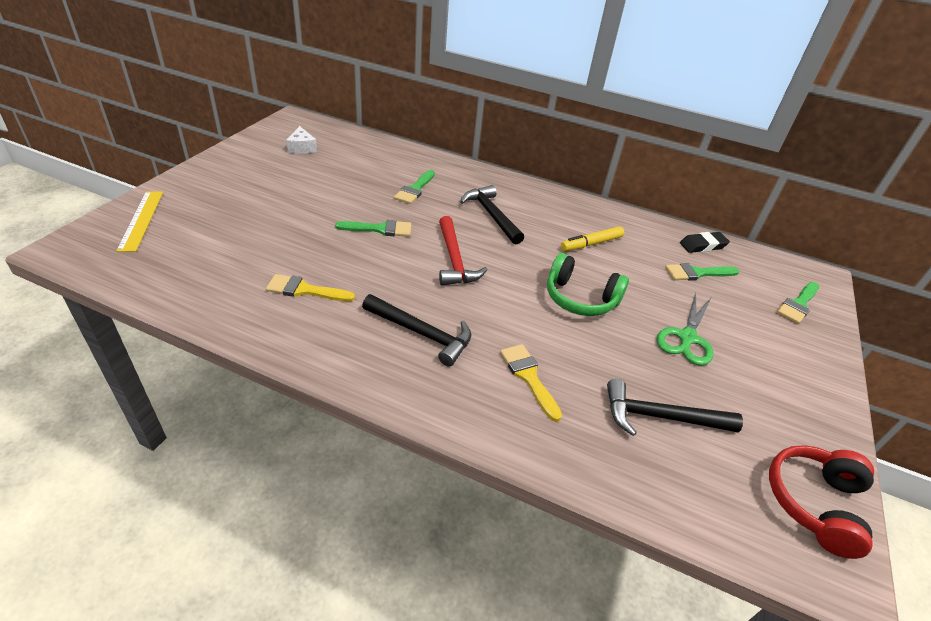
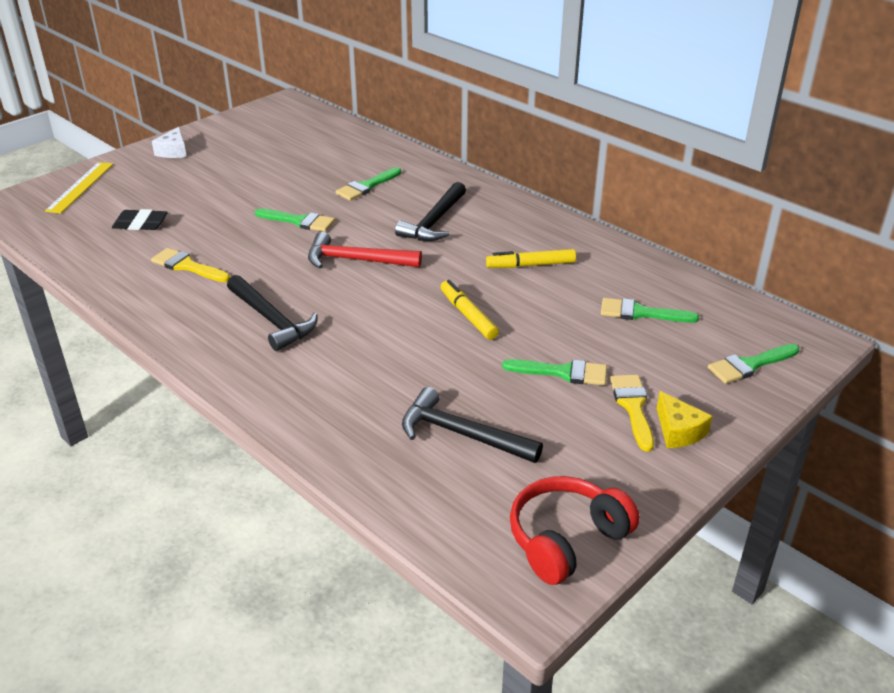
camera: 25 degrees right, 5 degrees down
white cheese [286,126,317,154] -> white cheese moved to [152,127,187,158]
red hammer [439,216,488,285] -> red hammer turned 90 degrees clockwise [308,232,422,268]
black hammer [460,185,524,245] -> black hammer turned 150 degrees counterclockwise [395,182,466,241]
yellow brush [500,344,562,422] -> yellow brush moved to [610,375,654,451]
green headphones [547,253,629,316] -> yellow marker [441,280,499,340]
green scissors [657,293,713,366] -> green brush [502,359,607,385]
black eraser [680,232,730,253] -> black eraser moved to [112,209,168,230]
none -> yellow cheese [657,391,712,448]

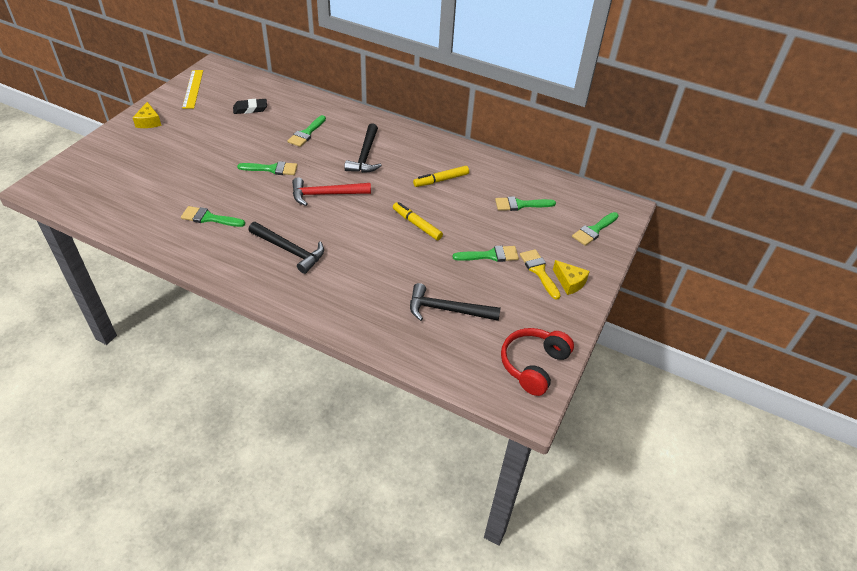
camera: 20 degrees left, 10 degrees up
yellow ruler [45,162,113,214] -> yellow ruler moved to [182,70,203,109]
black eraser [112,209,168,230] -> black eraser moved to [233,99,267,114]
yellow brush [151,248,230,282] -> green brush [181,206,245,227]
white cheese [152,127,187,158] -> yellow cheese [132,102,162,128]

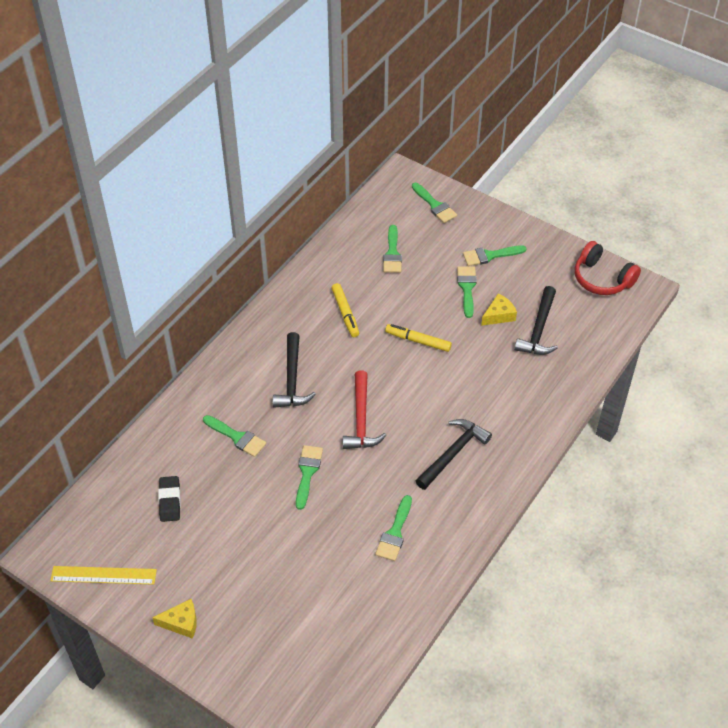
camera: 80 degrees left, 5 degrees up
black hammer [344,123,382,173] -> black hammer turned 75 degrees clockwise [273,332,316,408]
yellow marker [393,202,443,240] -> yellow marker turned 60 degrees clockwise [385,324,452,352]
yellow brush [520,249,561,300] -> green brush [463,245,527,266]
yellow cheese [553,260,590,295] -> yellow cheese moved to [481,293,517,326]

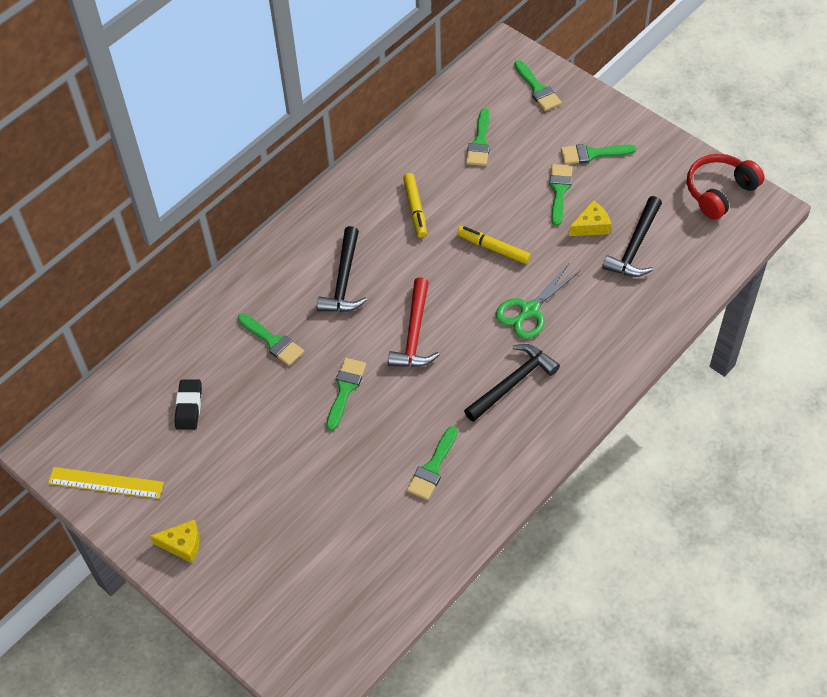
camera: 10 degrees right, 5 degrees up
red headphones [575,241,641,295] -> red headphones turned 90 degrees clockwise [687,154,764,220]
none -> green scissors [496,263,581,339]

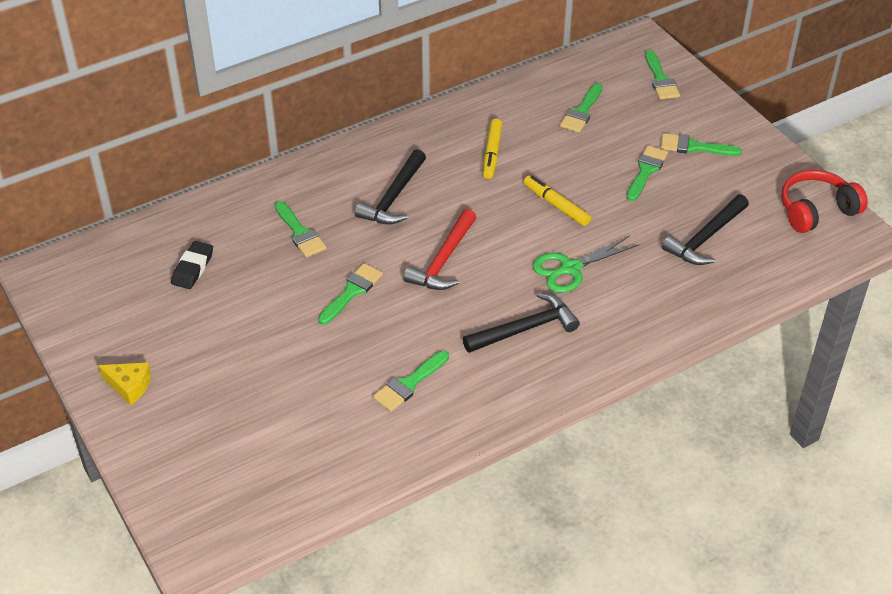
camera: 15 degrees right, 10 degrees down
yellow ruler [48,467,164,499] -> none
yellow cheese [569,200,611,236] -> none

